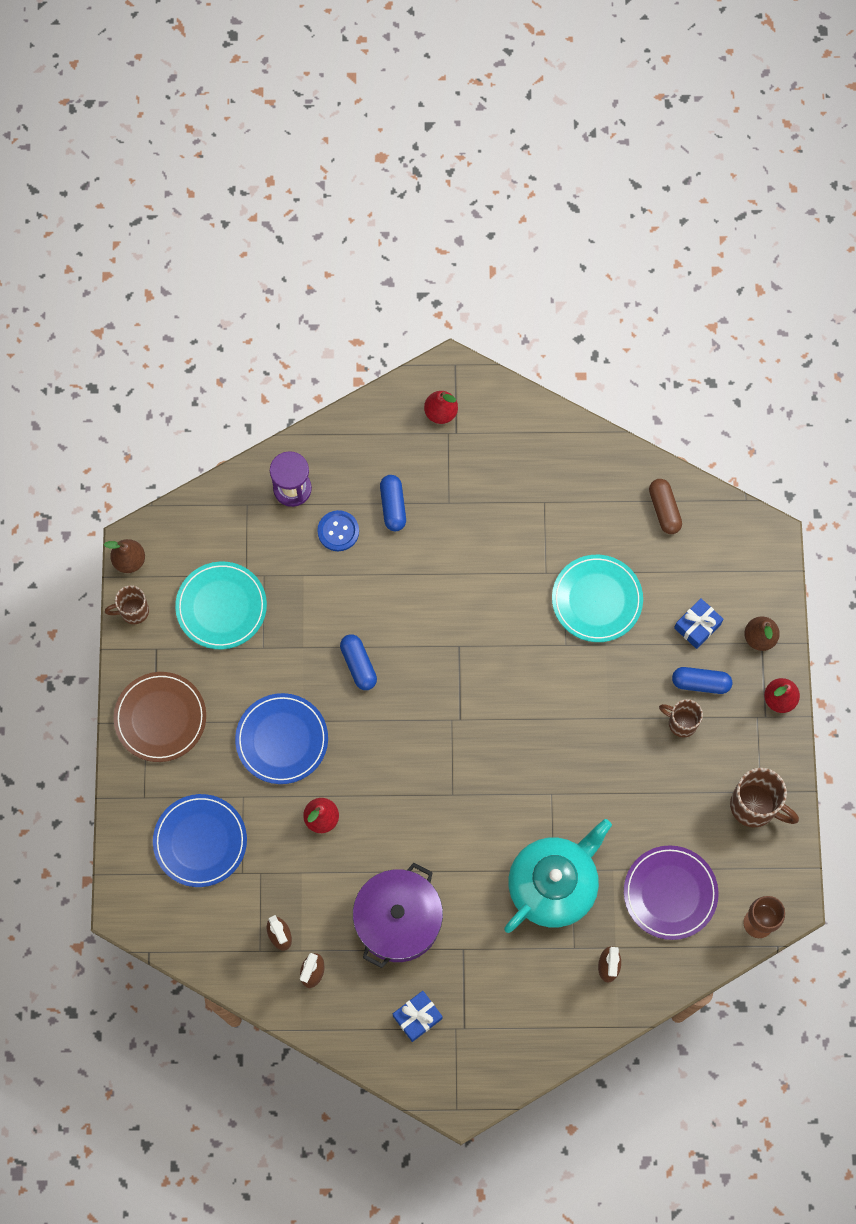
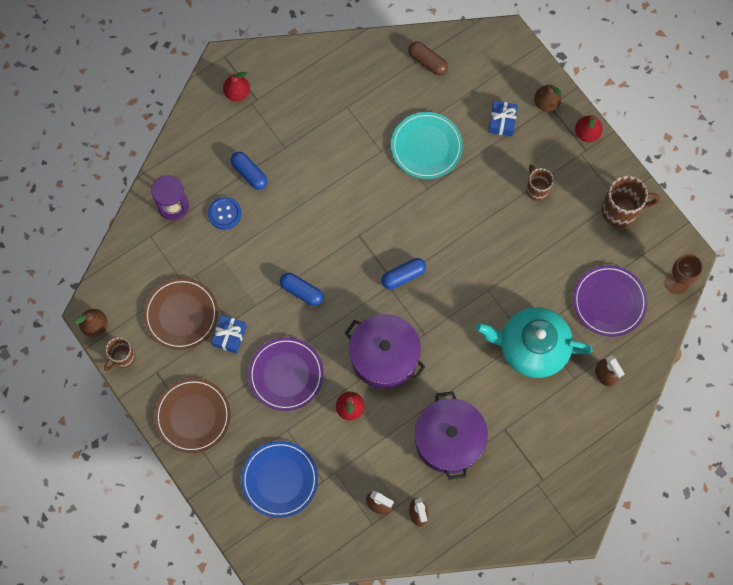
camera: 35 degrees left, 0 degrees up
turquoise plate [175,562,267,649] -> brown plate [143,278,218,350]
blue plate [235,693,328,784] -> purple plate [248,337,324,411]
blue gift [393,991,443,1042] -> blue gift moved to [211,315,247,354]
turquoise teapot [504,819,612,933] -> turquoise teapot turned 90 degrees counterclockwise [476,307,593,378]
brown mug [659,699,703,737] -> brown mug turned 75 degrees clockwise [526,164,553,201]
blue capsule [672,667,732,694] -> blue capsule moved to [381,258,426,289]
none -> purple pot [345,314,425,389]

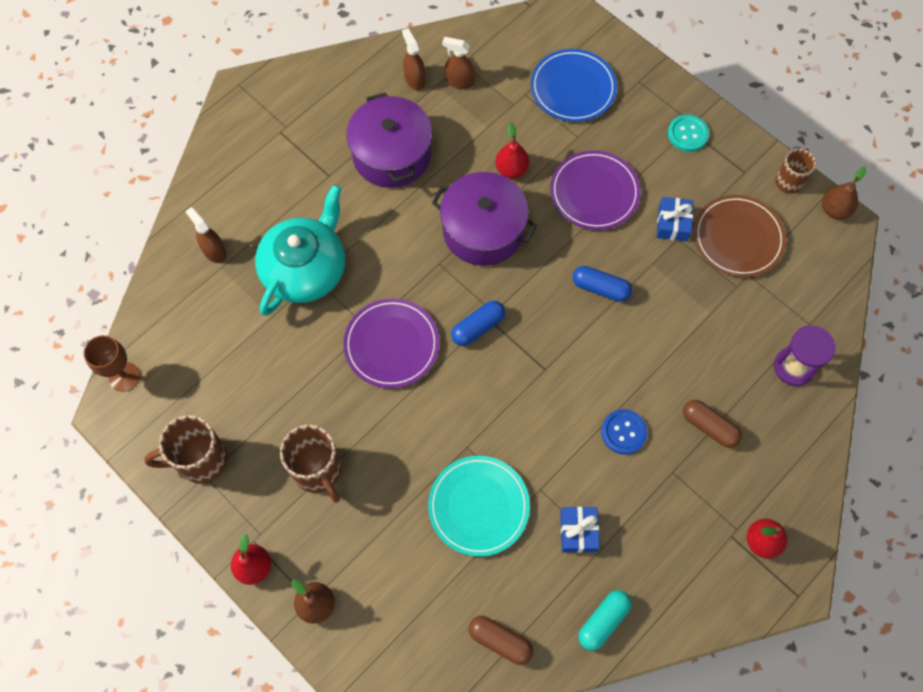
camera: 170 degrees right, 5 degrees down
brown plate [154,378,231,453] -> turquoise button [668,115,709,152]
blue button [208,197,242,230] -> blue button moved to [601,409,648,454]
blue capsule [231,152,268,190] -> brown capsule [683,400,742,448]
turquoise teapot [476,307,593,378] -> turquoise teapot turned 60 degrees counterclockwise [255,185,345,316]
blue gift [489,101,518,136] -> blue gift moved to [560,507,600,553]
brown mug [526,164,553,201] -> brown mug [280,425,341,503], size x1.58
purple plate [573,265,648,337] -> purple plate moved to [343,298,439,388]
none -> turquoise capsule [579,590,632,651]

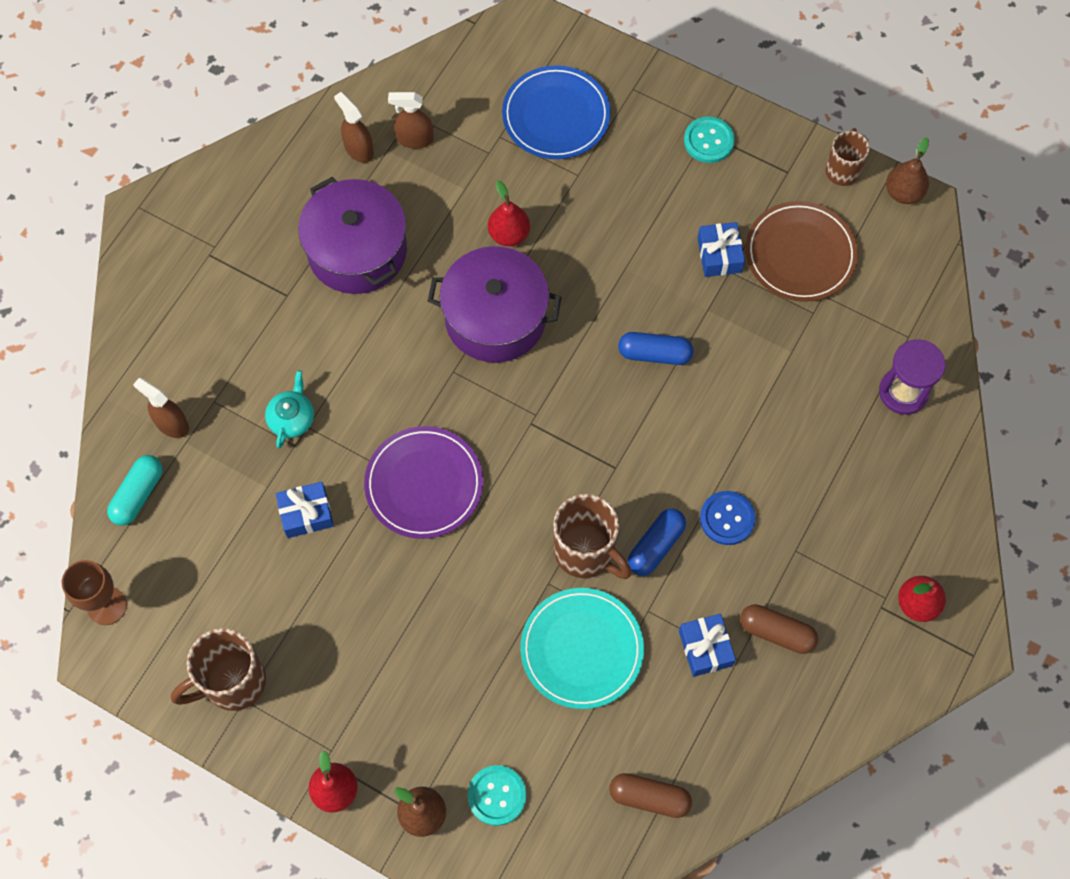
camera: 15 degrees left, 0 degrees up
turquoise teapot [255,185,345,316] -> turquoise teapot [265,371,314,448], size x0.44
brown mug [280,425,341,503] -> brown mug moved to [553,494,632,579]
blue capsule [451,301,505,346] -> blue capsule moved to [628,509,686,576]
purple plate [550,150,641,230] -> none
turquoise capsule [579,590,632,651] -> turquoise capsule moved to [107,455,163,526]
brown capsule [683,400,742,448] -> brown capsule moved to [740,604,818,654]
none -> blue gift [276,482,334,538]
none -> turquoise button [467,765,526,826]

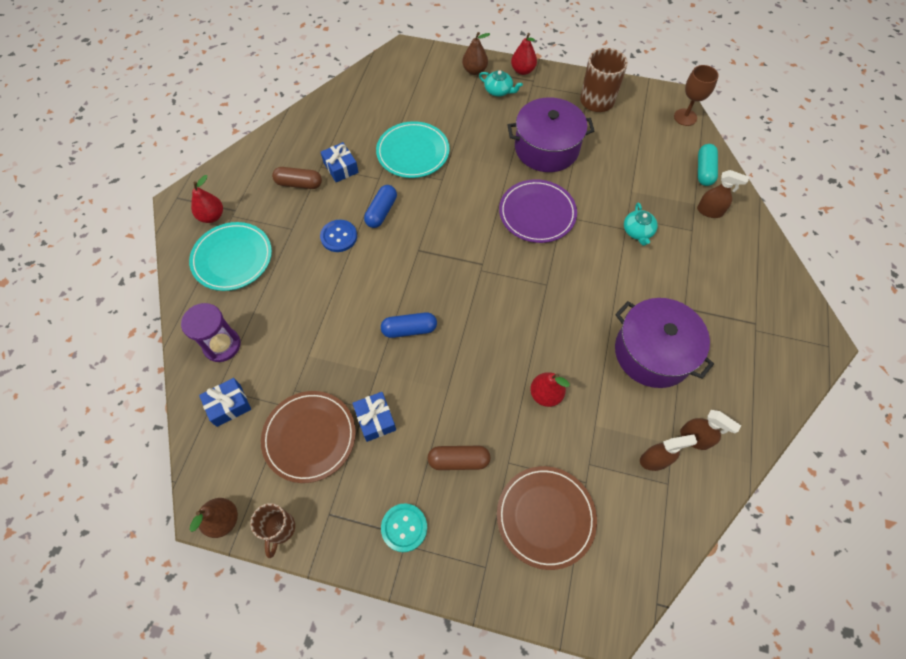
camera: 165 degrees right, 5 degrees down
blue gift [276,482,334,538] -> blue gift moved to [199,378,251,427]
purple pot [428,246,562,363] -> purple pot moved to [507,98,594,172]
turquoise button [467,765,526,826] -> none
blue plate [502,65,611,159] -> brown plate [497,466,597,570]
brown mug [553,494,632,579] -> none
brown capsule [609,773,692,818] -> brown capsule moved to [427,446,490,470]
none -> turquoise plate [189,222,272,291]
none -> turquoise teapot [479,70,523,96]

